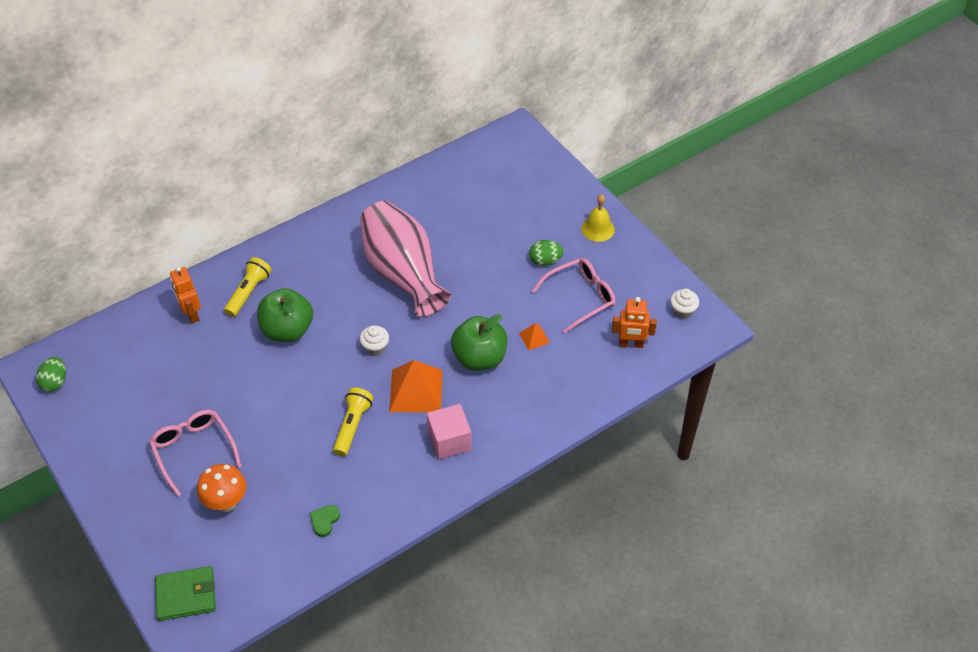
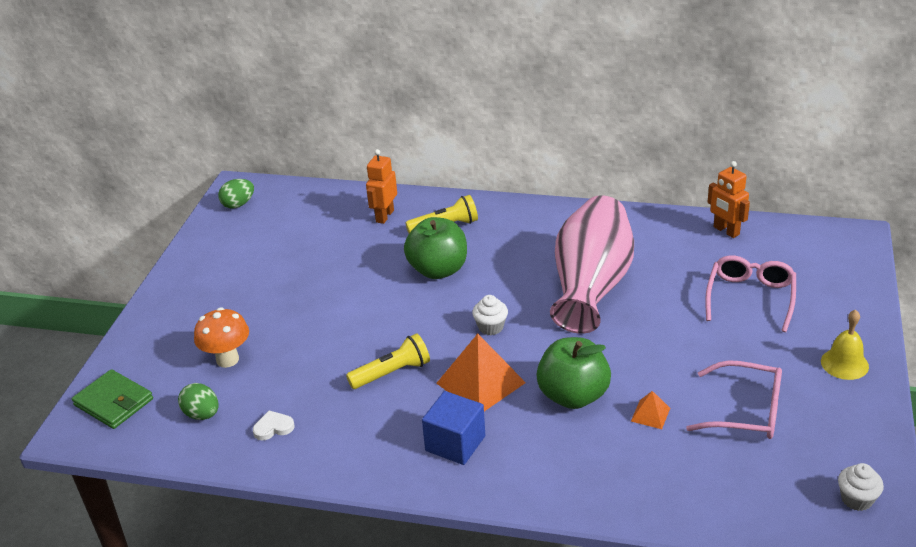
camera: 50 degrees right, 15 degrees down
pink glasses [149,410,242,497] -> pink glasses moved to [705,255,796,332]
green heart [310,505,340,537] -> white heart [253,410,294,440]
pink cube [427,404,471,459] -> blue cube [422,391,485,465]
green egg [529,240,564,266] -> green egg moved to [178,383,219,420]
orange robot [612,297,657,348] -> orange robot moved to [708,161,750,238]

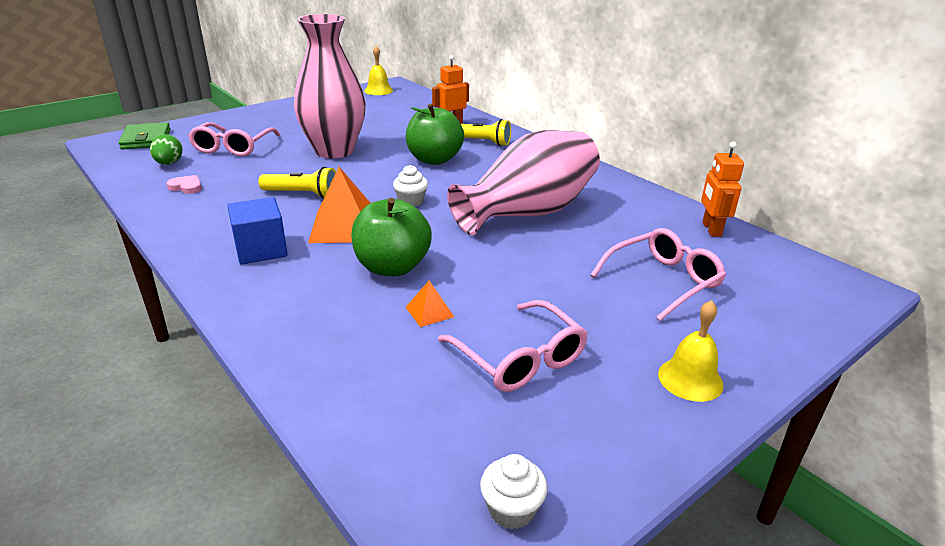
camera: 35 degrees right, 5 degrees down
orange mushroom [194,307,249,368] -> pink glasses [188,122,280,156]
green egg [218,179,254,208] -> yellow bell [364,46,393,95]
white heart [253,410,294,440] -> pink heart [167,175,202,194]
none -> pink vase [294,14,366,158]

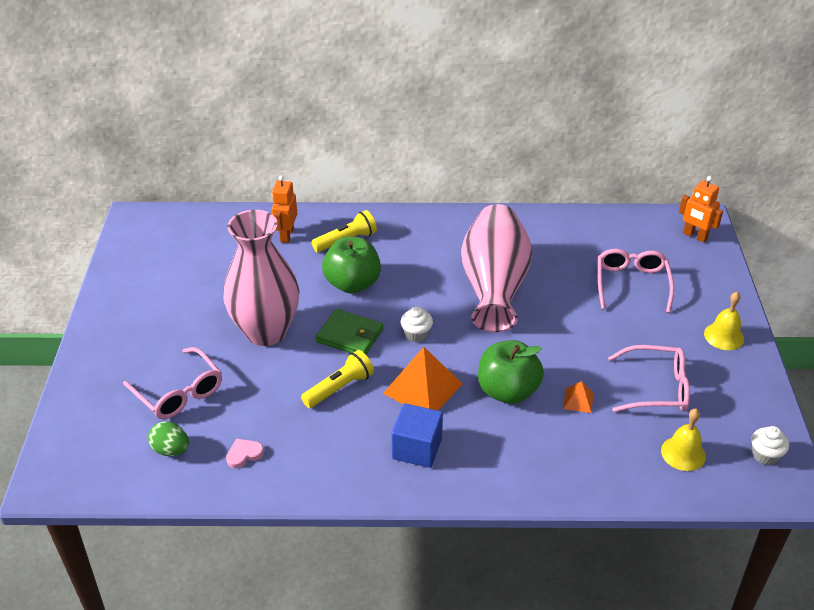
camera: 50 degrees left, 10 degrees up
green wallet [118,122,171,149] -> green wallet moved to [316,309,384,355]
yellow bell [364,46,393,95] -> yellow bell moved to [661,409,706,471]
orange robot [701,141,744,237] -> orange robot moved to [679,176,723,242]

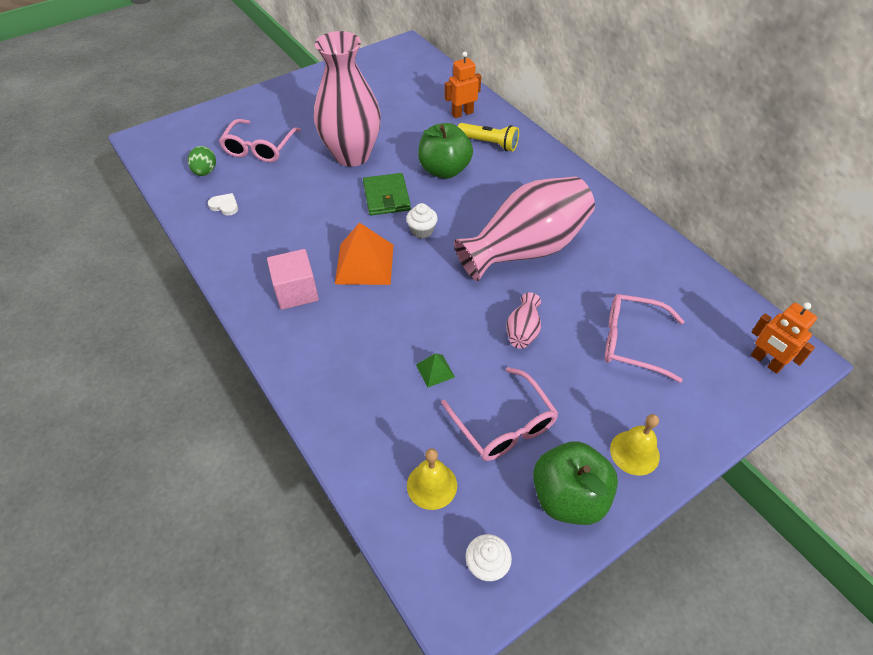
camera: 55 degrees right, 10 degrees up
pink heart [226,438,264,468] -> white heart [208,193,238,216]
yellow flashlight [301,350,374,408] -> none
blue cube [392,403,443,468] -> pink cube [267,249,319,310]
green apple [478,340,544,404] -> green apple moved to [533,441,618,525]
orange pyramid [563,381,593,413] -> green pyramid [416,353,455,387]
pink glasses [598,249,674,313] -> pink glasses turned 135 degrees counterclockwise [605,294,684,383]
orange robot [679,176,723,242] -> orange robot turned 45 degrees counterclockwise [751,302,817,374]
none -> pink vase [506,292,541,349]

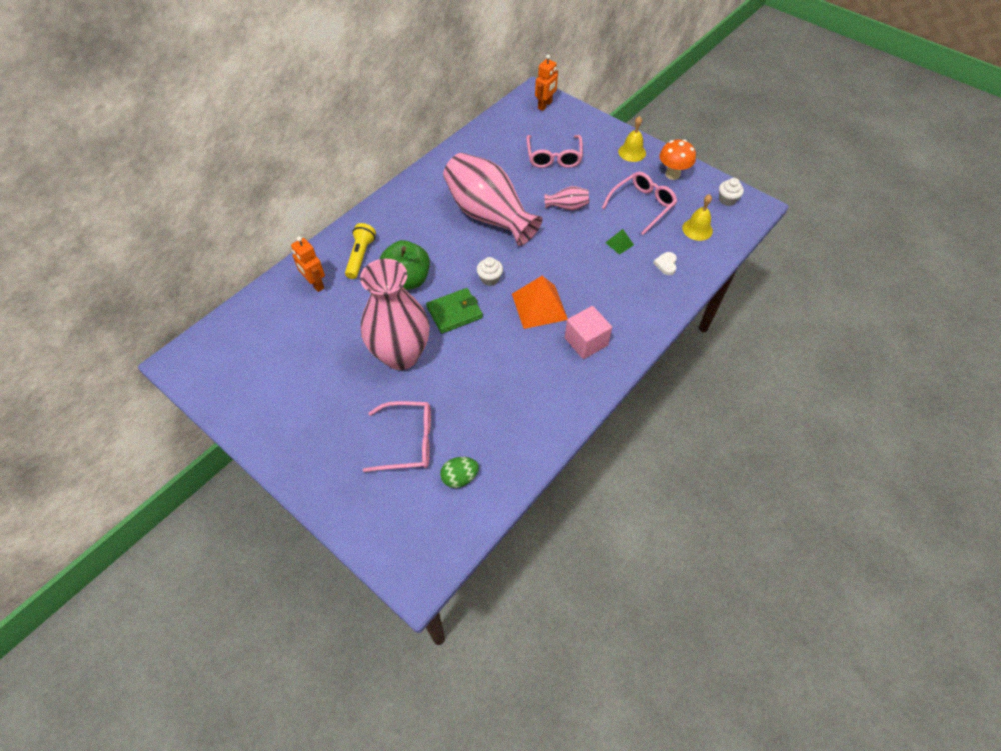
camera: 105 degrees left, 5 degrees up
white heart [208,193,238,216] -> white heart moved to [653,252,677,275]
green apple [533,441,618,525] -> orange mushroom [659,139,696,180]

